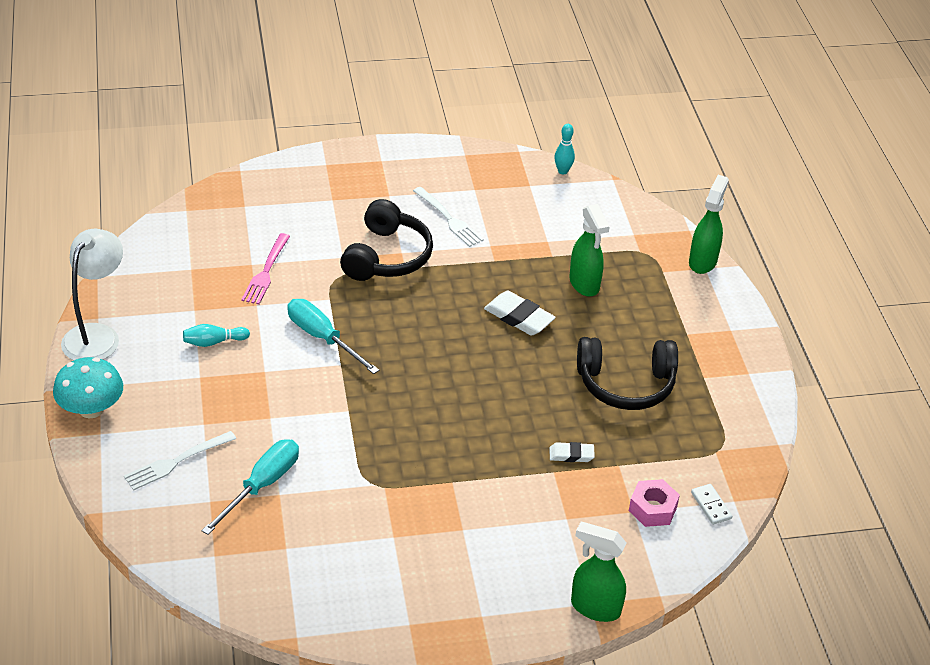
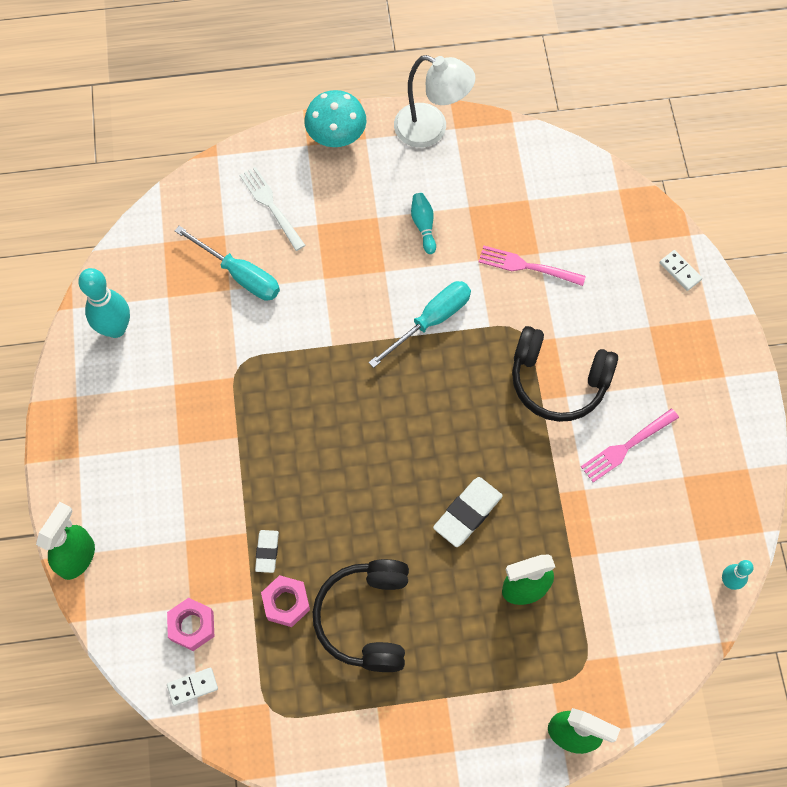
camera: 95 degrees right, 25 degrees up
white fork [413,187,484,247] -> pink fork [581,408,679,482]
none -> turquoise bowling pin [78,268,130,338]
none -> pink nut [261,575,310,627]
none -> white domino [660,250,703,291]

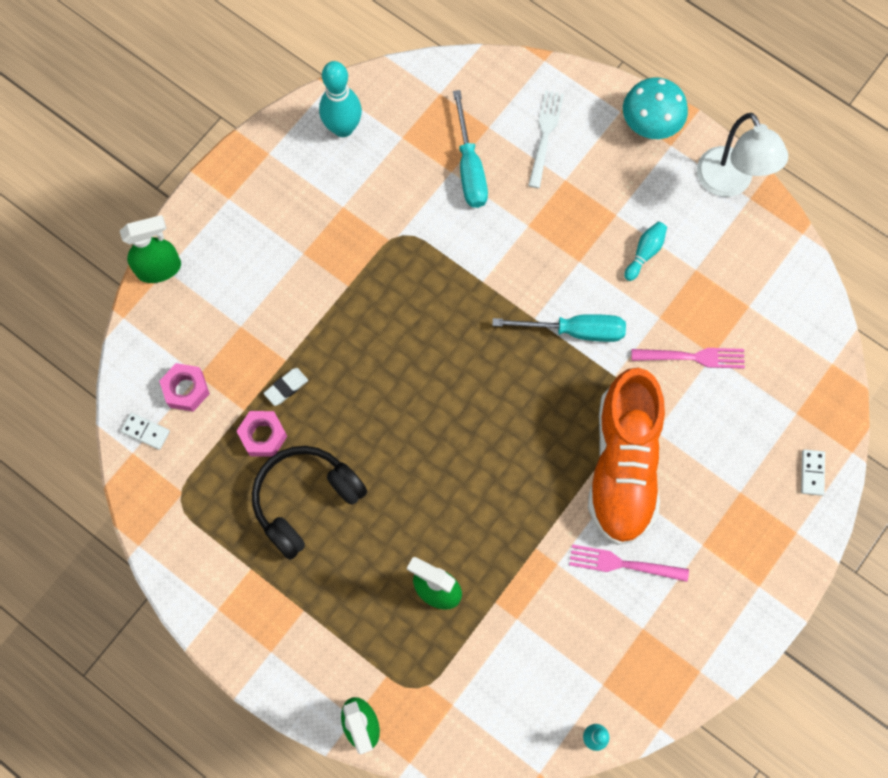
camera: 45 degrees right, 5 degrees up
white eraser [433,477,503,547] -> none
pink fork [479,246,586,286] -> pink fork turned 120 degrees clockwise [631,348,745,369]
black headphones [512,326,618,422] -> orange shoe [588,368,665,545]

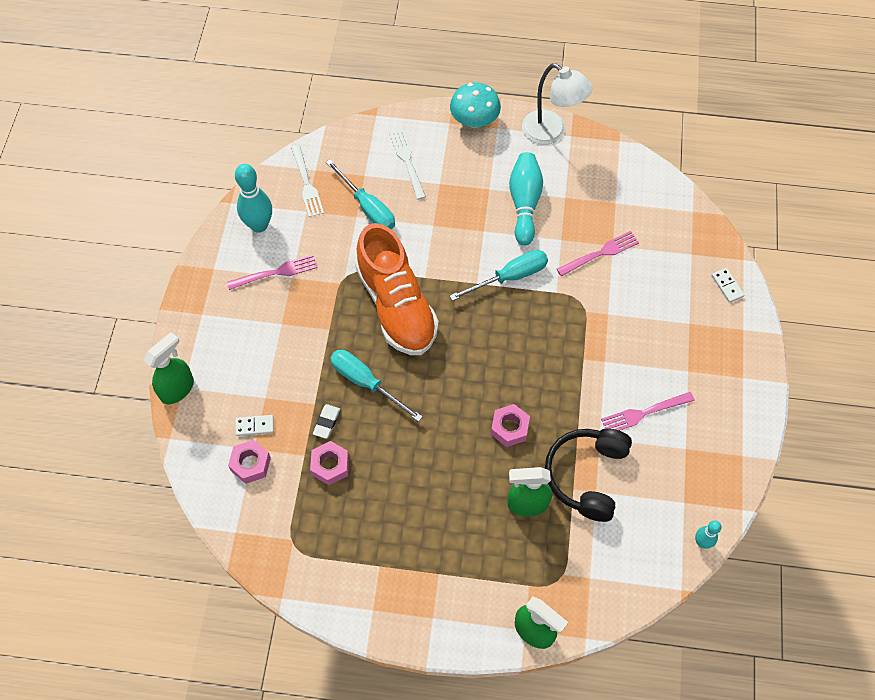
camera: 30 degrees left, 10 degrees down
white domino [121,413,170,450] -> white domino moved to [235,415,274,436]
black headphones [252,446,367,560] -> black headphones moved to [545,429,632,522]
orange shoe [588,368,665,545] -> orange shoe moved to [355,223,439,355]
turquoise bowling pin [624,222,667,281] -> turquoise bowling pin [509,152,543,245], size x1.84
none -> pink fork [227,254,318,290]
none -> white fork [291,145,324,217]
none -> turquoise screwdriver [330,350,423,422]
none -> pink nut [491,404,530,447]

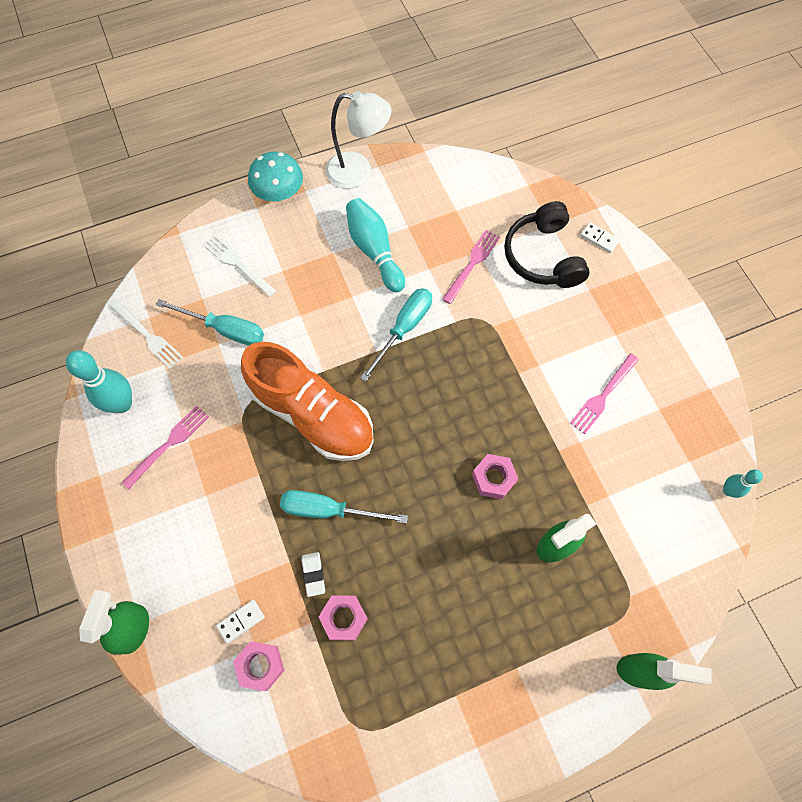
camera: 30 degrees left, 5 degrees up
black headphones [545,429,632,522] -> black headphones moved to [504,201,590,288]

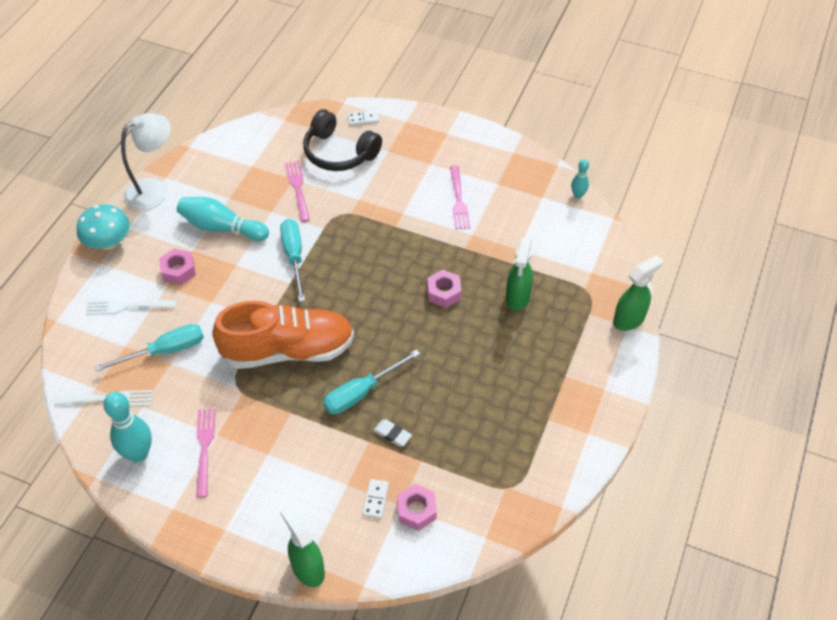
camera: 45 degrees left, 15 degrees down
pink nut [319,595,368,641] -> pink nut moved to [159,249,196,285]

